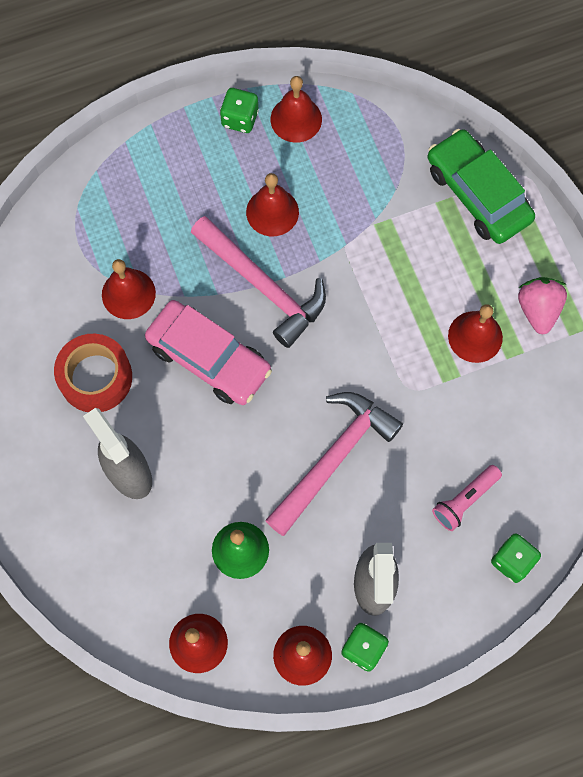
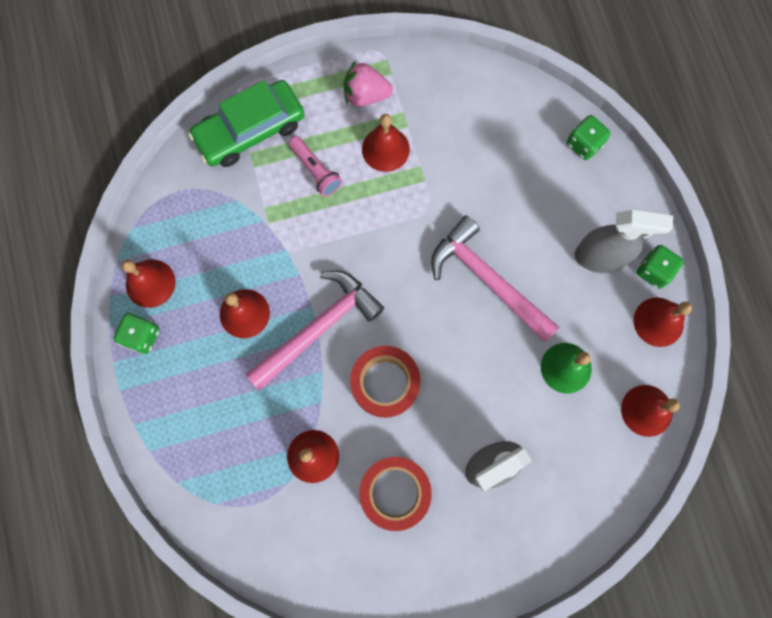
camera: 85 degrees left, 5 degrees up
pink car [145,300,272,405] -> red tape [350,346,420,418]
pink flashlight [432,465,502,531] -> pink flashlight moved to [289,136,342,197]

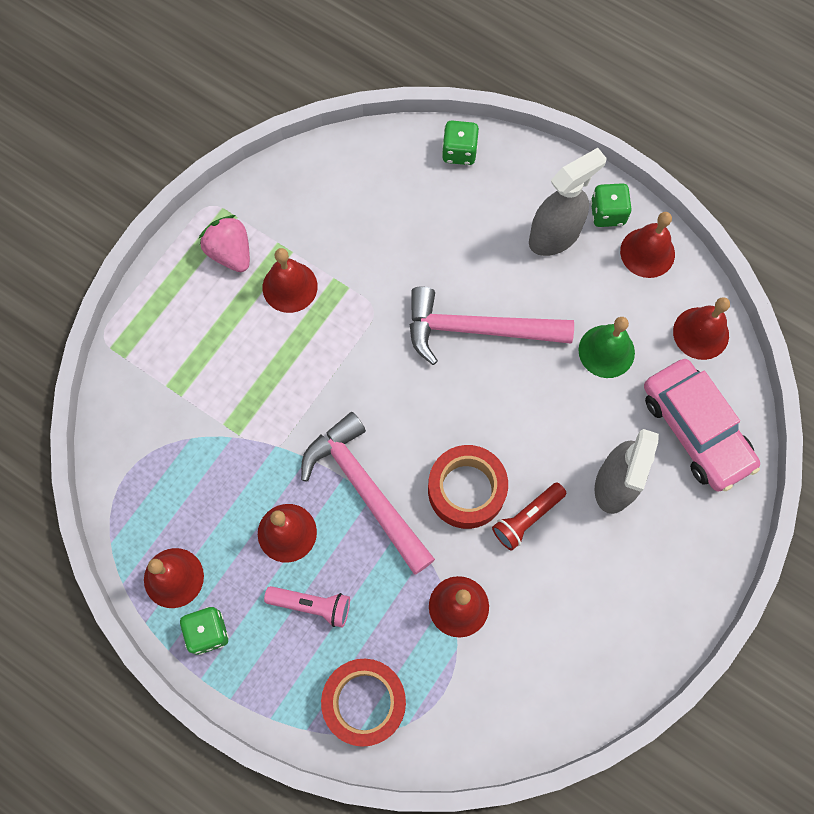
camera: 40 degrees left, 5 degrees down
green car [188,80,304,167] -> none
pink hammer [245,271,384,391] -> pink hammer turned 45 degrees counterclockwise [301,412,435,575]
pink flashlight [289,136,342,197] -> pink flashlight moved to [264,586,350,628]
pink strawberry [344,61,393,106] -> pink strawberry turned 90 degrees clockwise [199,215,250,272]
red tape [359,457,432,531] -> red tape moved to [321,659,406,747]
none -> red flashlight [492,483,567,550]
none -> pink car [644,359,760,491]

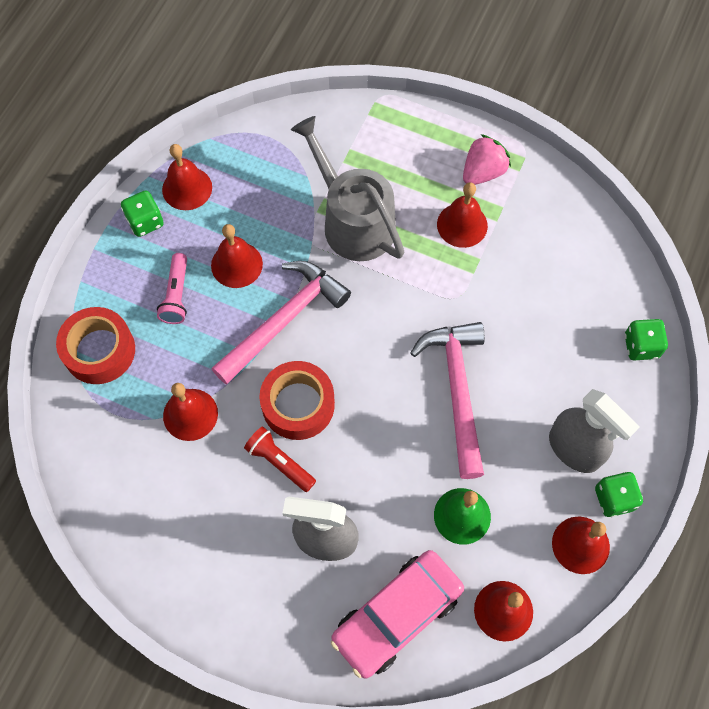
camera: 80 degrees right, 5 degrees down
none -> grey watering can [291,116,404,261]

